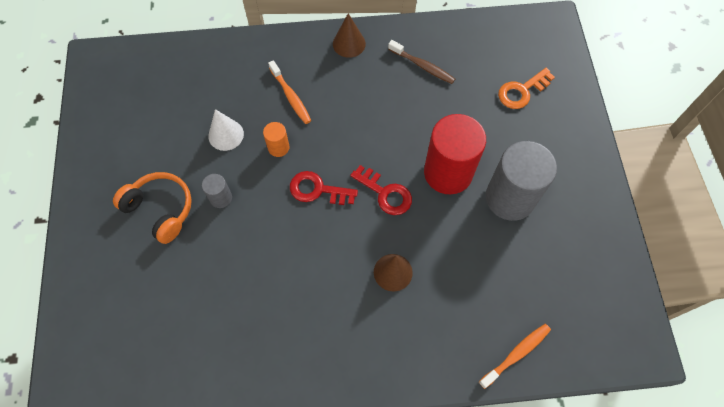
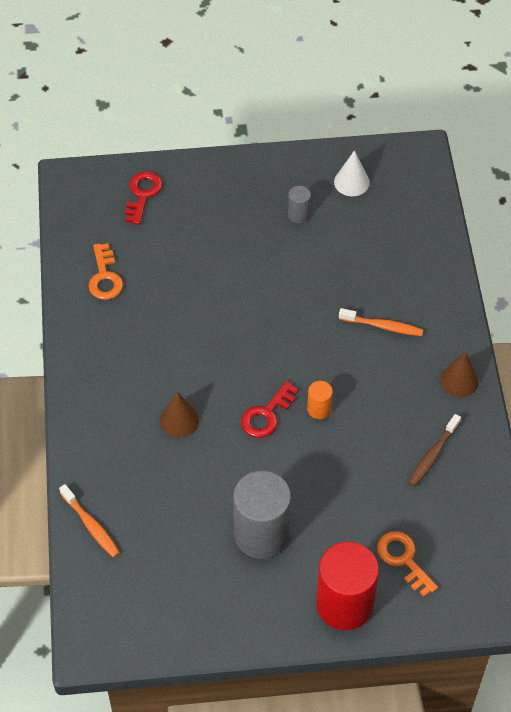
camera: 90 degrees right, 10 degrees down
orange headphones [113,172,192,244] -> none
grey cylinder [202,174,232,208] -> grey cylinder moved to [288,186,311,223]
white cone [208,109,244,151] -> white cone moved to [334,150,370,196]
orange cylinder [263,122,290,157] -> orange cylinder moved to [307,381,333,419]
orange toothbrush [268,60,311,124] -> orange toothbrush turned 135 degrees counterclockwise [339,308,423,336]
red key [290,171,358,205] -> red key moved to [125,171,163,225]
red cylinder [424,114,486,194] -> red cylinder moved to [316,542,379,630]
none -> orange key [89,243,123,300]

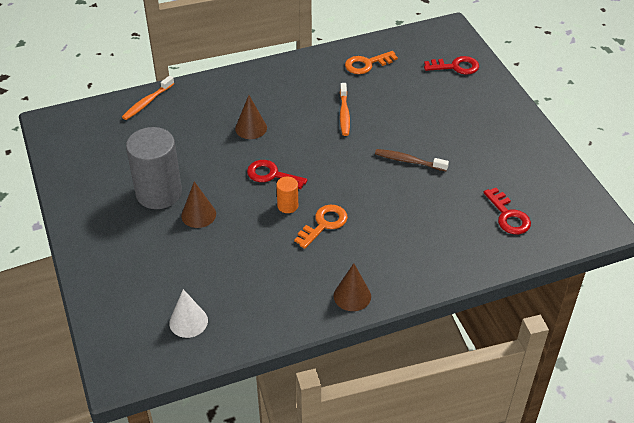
camera: 75 degrees right, 10 degrees down
grey cylinder [288,186,311,223] -> none
red cylinder [316,542,379,630] -> none
white cone [334,150,370,196] -> white cone moved to [169,289,208,338]
orange toothbrush [339,308,423,336] -> orange toothbrush moved to [340,83,350,136]
orange key [377,531,438,597] -> orange key moved to [294,205,348,249]
brown toothbrush [408,414,461,487] -> brown toothbrush moved to [375,149,449,171]
none -> brown cone [181,181,216,228]
none -> red key [484,188,531,234]

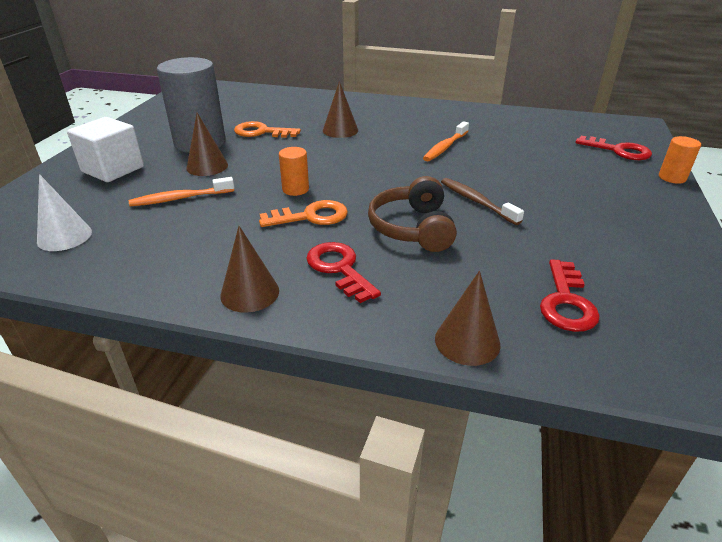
camera: 35 degrees right, 10 degrees down
orange toothbrush [122,76,174,120] -> orange toothbrush moved to [129,177,234,206]
red key [247,160,307,189] -> red key moved to [306,242,381,303]
orange key [345,51,398,74] -> orange key moved to [234,121,301,138]
none -> white cube [67,117,144,182]
none -> brown headphones [368,176,457,252]
none -> brown cone [435,271,500,366]
none -> orange cylinder [659,136,701,184]

